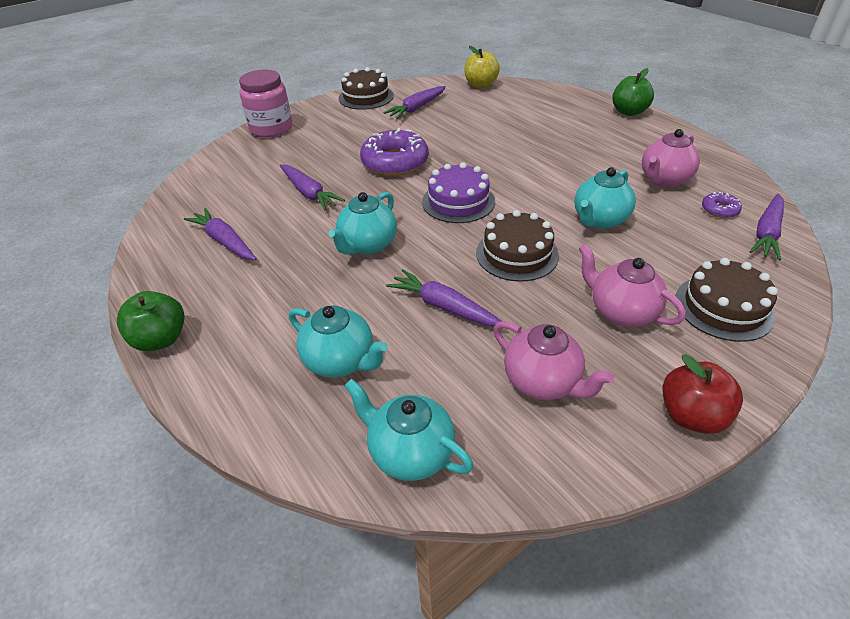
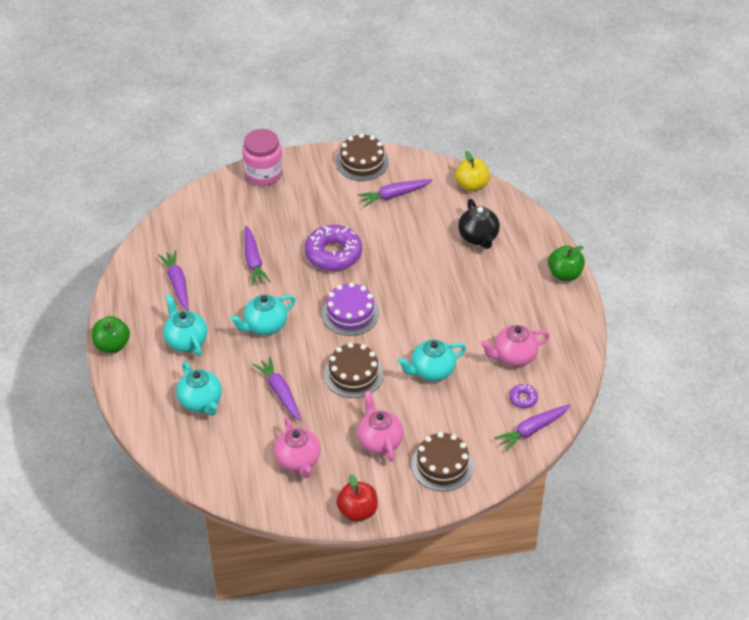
camera: 25 degrees right, 5 degrees up
turquoise teapot [344,379,473,481] -> turquoise teapot moved to [163,294,207,356]
none -> black teapot [458,199,500,249]

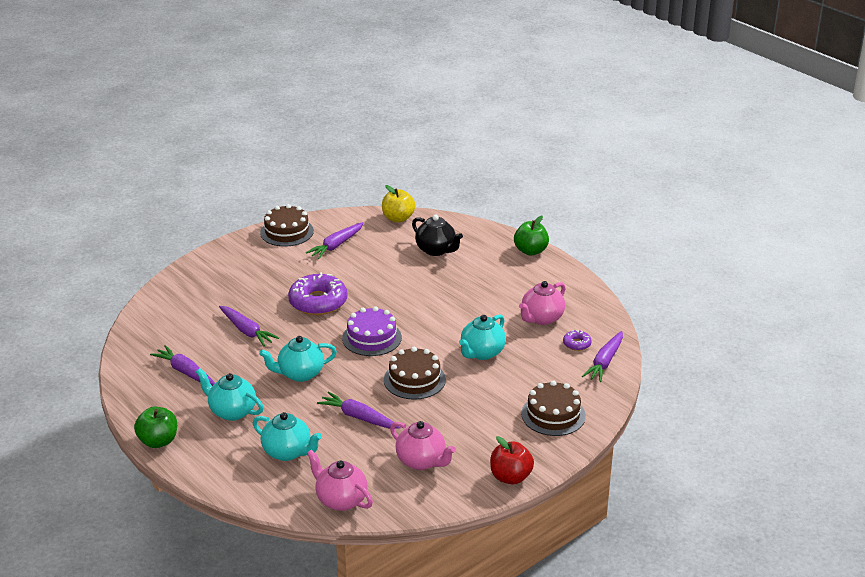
camera: 30 degrees left, 15 degrees down
turquoise teapot [230,294,296,335] -> turquoise teapot turned 45 degrees clockwise [259,336,337,382]
pink jar [242,129,283,186] -> none
pink teapot [357,390,403,462] -> pink teapot moved to [307,449,373,511]

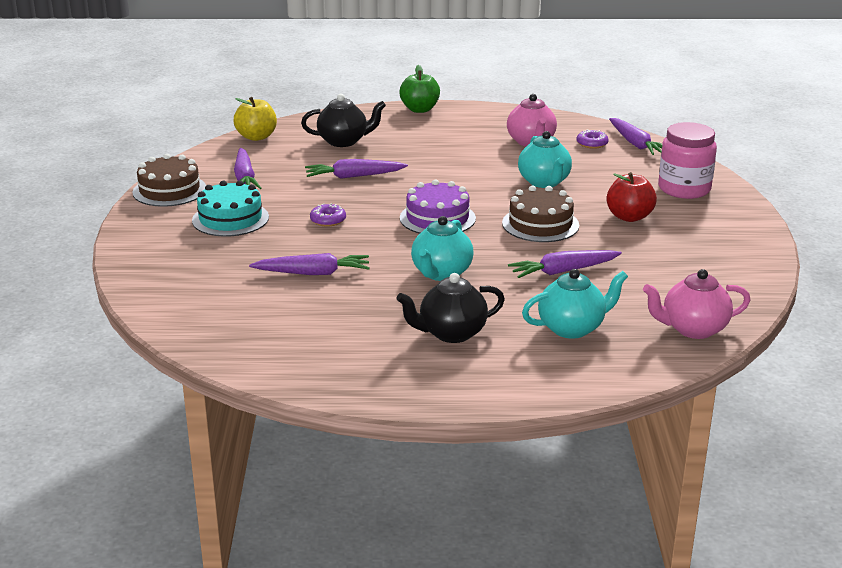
camera: 50 degrees left, 5 degrees down
green apple [134,407,177,448] -> none
purple carrot [150,345,215,386] -> purple carrot moved to [305,159,408,179]
turquoise teapot [196,368,264,421] -> black teapot [396,273,505,343]
purple donut [288,272,347,315] -> purple donut [310,203,346,227], size x0.46
pink teapot [390,421,456,470] -> none
red apple [490,436,534,485] -> red apple moved to [606,172,657,222]
brown cake [521,380,586,436] -> pink jar [658,122,717,199]
none -> turquoise cake [192,180,269,237]

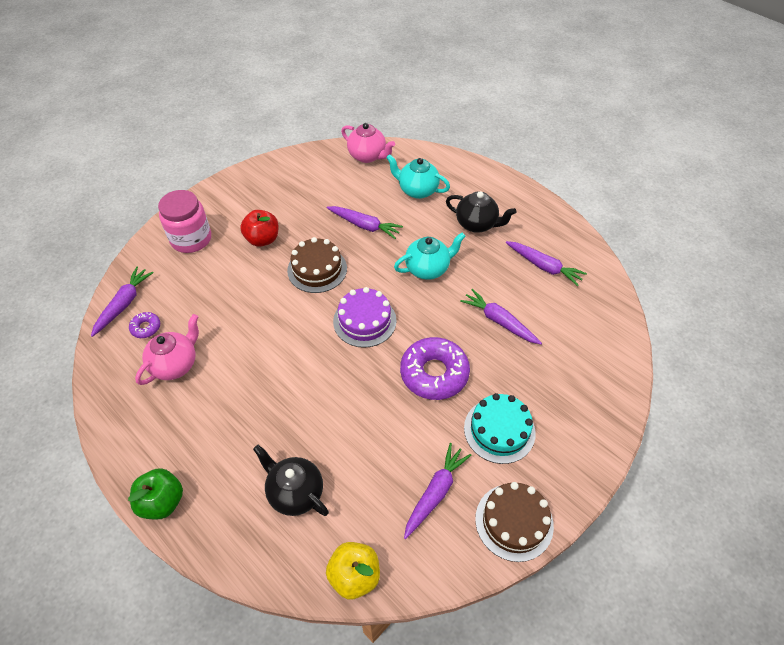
camera: 135 degrees left, 25 degrees up
purple carrot [305,159,408,179] -> purple carrot moved to [506,241,587,286]
purple donut [310,203,346,227] -> purple donut [400,337,470,400], size x2.17
turquoise teapot [518,131,572,188] -> none

